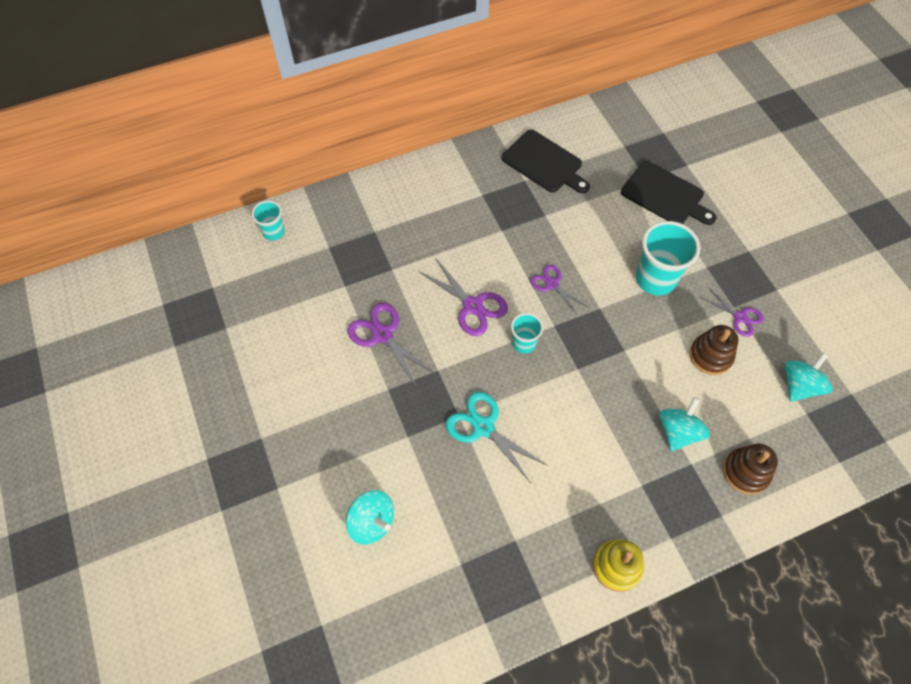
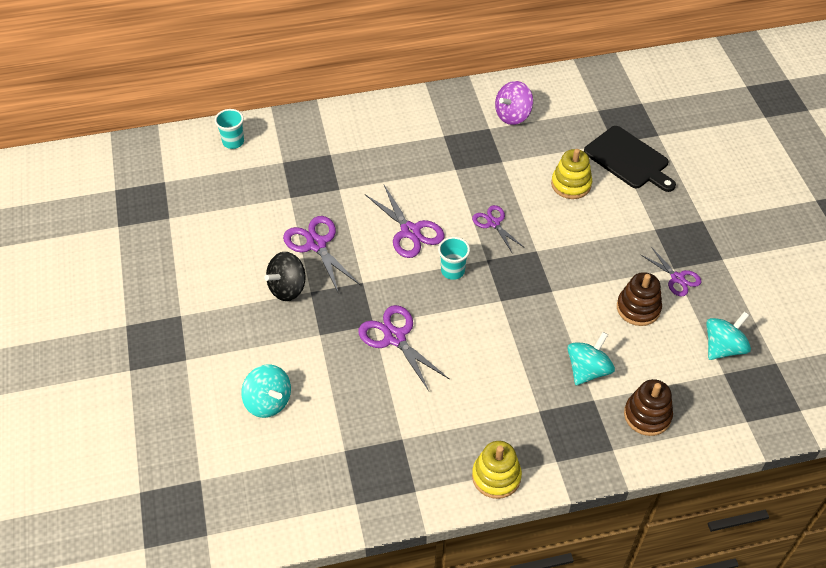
camera: 10 degrees right, 10 degrees down
turquoise scissors [446,392,548,483] -> purple scissors [358,305,449,391]
black cutting board [502,130,590,193] -> purple spinning top [495,81,533,125]
turquoise cup [636,221,701,295] -> none
none -> black spinning top [264,252,306,301]
none -> yellow stacking toy [551,149,592,199]

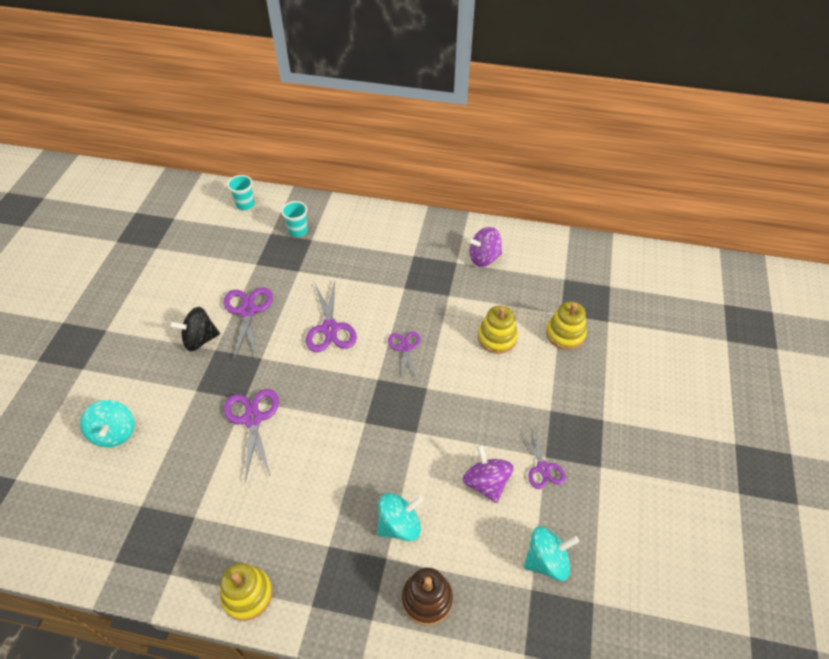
camera: 25 degrees right, 0 degrees up
turquoise cup [438,237,470,280] -> turquoise cup moved to [281,201,308,237]
black cutting board [584,126,676,192] -> yellow stacking toy [546,302,587,350]
brown stacking toy [617,272,662,326] -> purple spinning top [463,445,513,503]

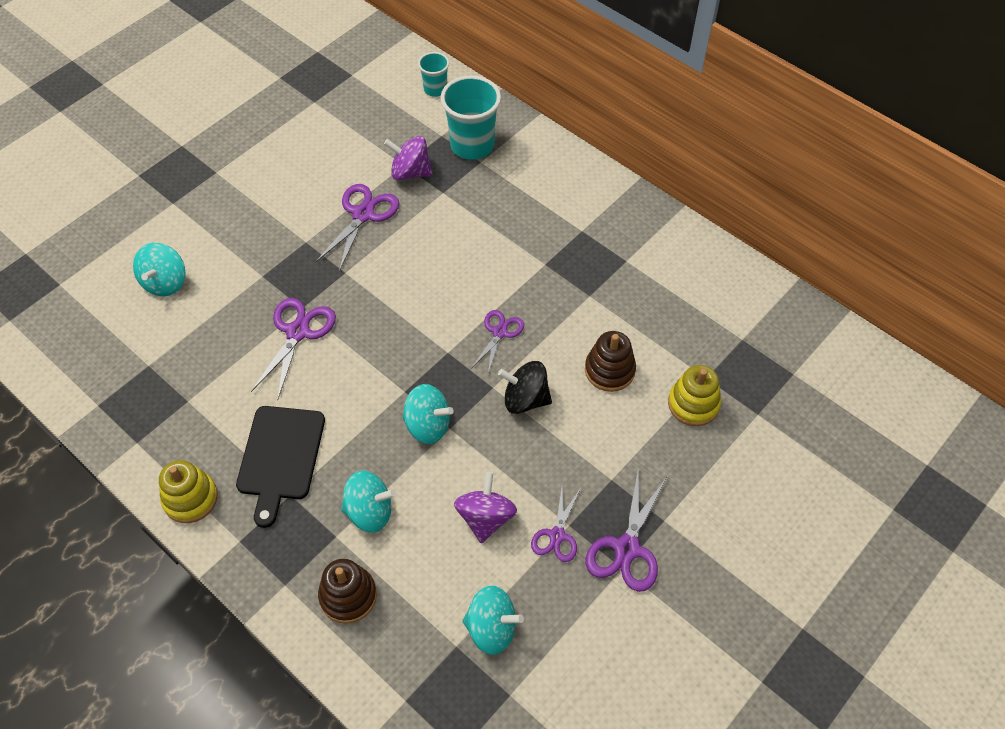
camera: 30 degrees right, 5 degrees up
black spinning top [169,307,220,351] -> black spinning top moved to [498,361,552,414]
turquoise cup [281,201,308,237] -> turquoise cup [441,75,501,160], size x1.81
purple scissors [306,281,357,352] -> purple scissors moved to [586,472,667,592]
purple spinning top [467,227,502,267] -> purple spinning top moved to [384,136,433,180]
yellow stacking toy [478,305,518,354] -> brown stacking toy [585,331,636,392]
none -> black cutting board [236,406,325,528]
none -> turquoise spinning top [402,384,454,444]

